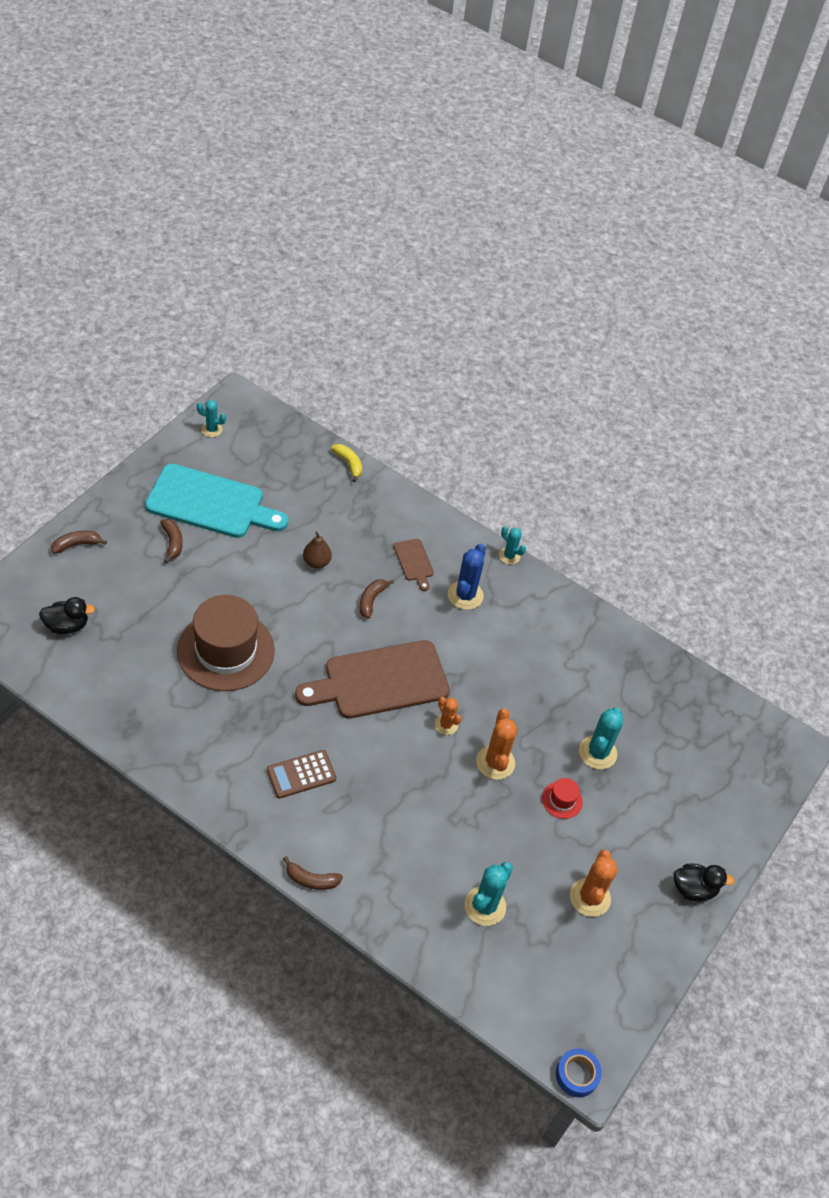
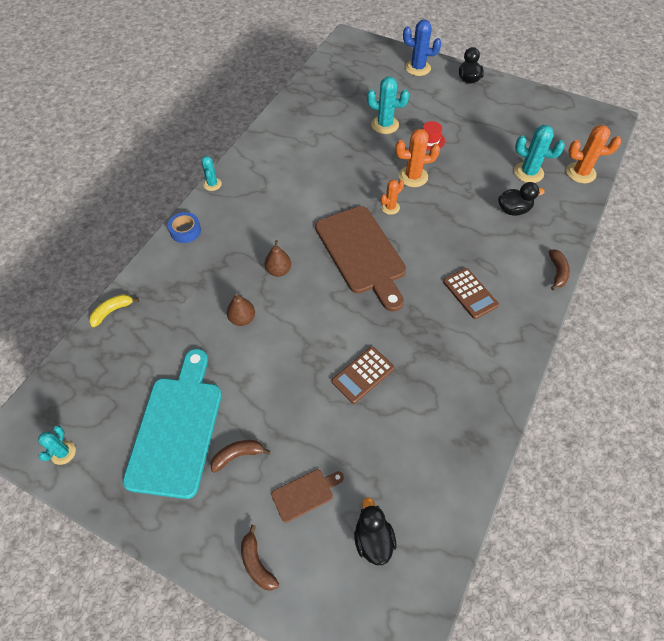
camera: 90 degrees left, 5 degrees up
brown hat [177,595,275,691] -> brown calculator [332,347,394,404]
brown banana [359,579,394,619] -> brown pear [264,240,291,277]
brown cutting board [393,539,434,591] -> brown cutting board moved to [271,469,344,523]
blue cactus [448,544,486,610] -> blue cactus moved to [403,20,441,76]
turquoise cactus [499,526,526,564] -> turquoise cactus turned 45 degrees counterclockwise [201,156,222,191]
blue tape [556,1049,602,1097] -> blue tape moved to [168,212,201,243]
orange cactus [570,850,617,917] -> orange cactus moved to [566,125,621,183]
none -> black duck [498,182,545,216]

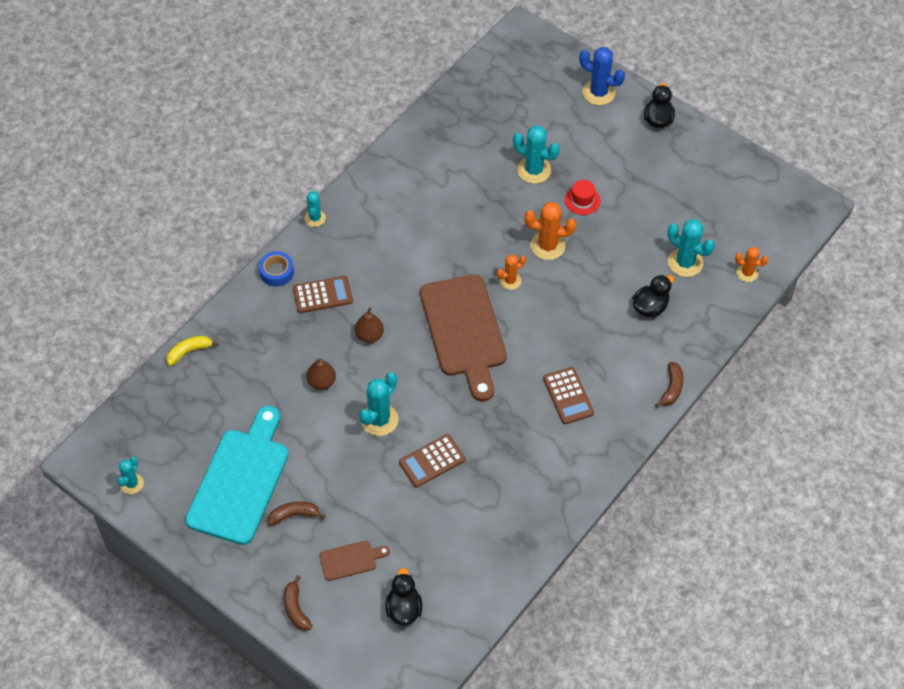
camera: 10 degrees right, 0 degrees up
black duck [498,182,545,216] -> black duck turned 45 degrees counterclockwise [633,275,675,317]
orange cactus [566,125,621,183] -> orange cactus [735,247,768,282], size x0.62
none -> brown calculator [293,276,353,313]
none -> turquoise cactus [359,373,398,436]

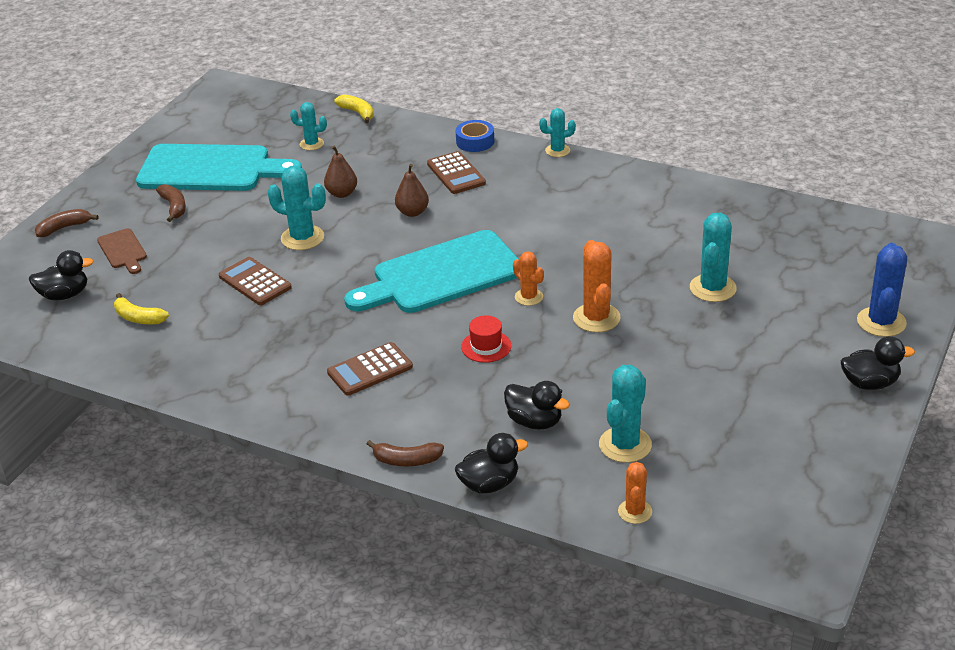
camera: 80 degrees right, 20 degrees down
turquoise cactus [117,457,144,494] -> turquoise cactus moved to [290,102,327,150]
brown cutting board [420,274,507,401] -> turquoise cutting board [344,230,520,313]
red hat [565,180,600,215] -> red hat moved to [461,315,511,363]
none -> yellow banana [114,293,169,324]
none -> black duck [455,433,528,493]

